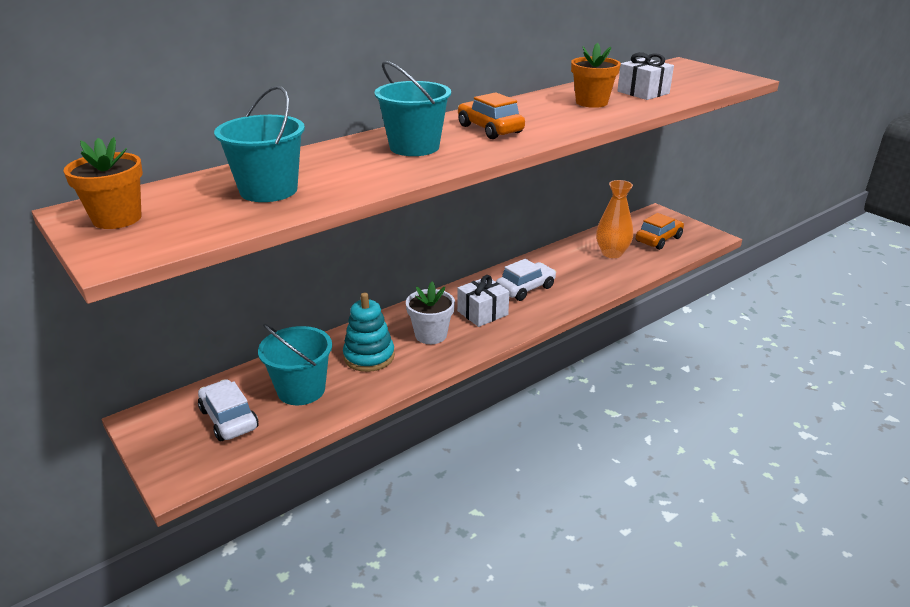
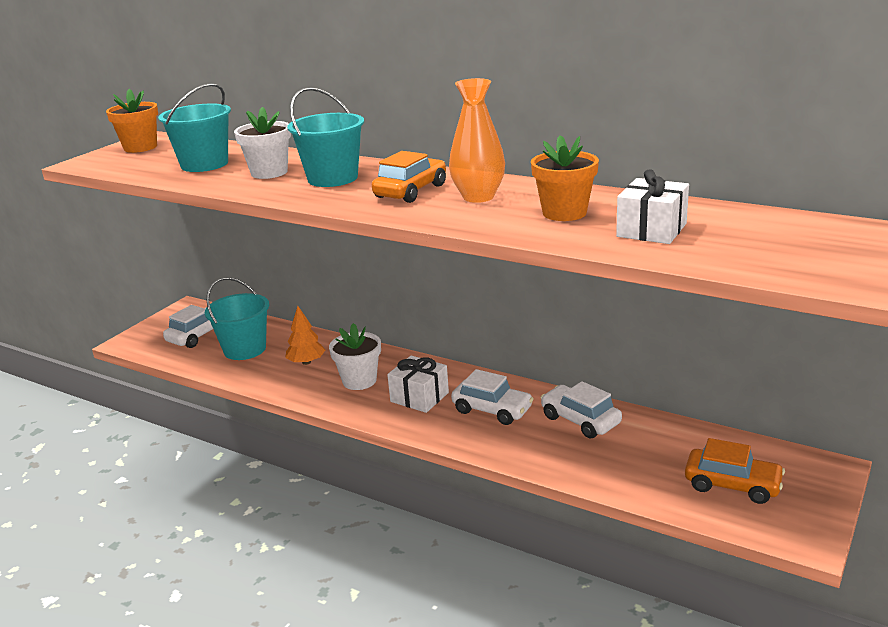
camera: 70 degrees right, 5 degrees down
turquoise stacking toy [343,293,395,372] -> orange tree [285,306,325,365]
orange vase [596,180,633,258] -> orange vase moved to [449,78,505,203]
none -> white flower pot [234,107,291,179]
none -> white car [540,381,622,439]

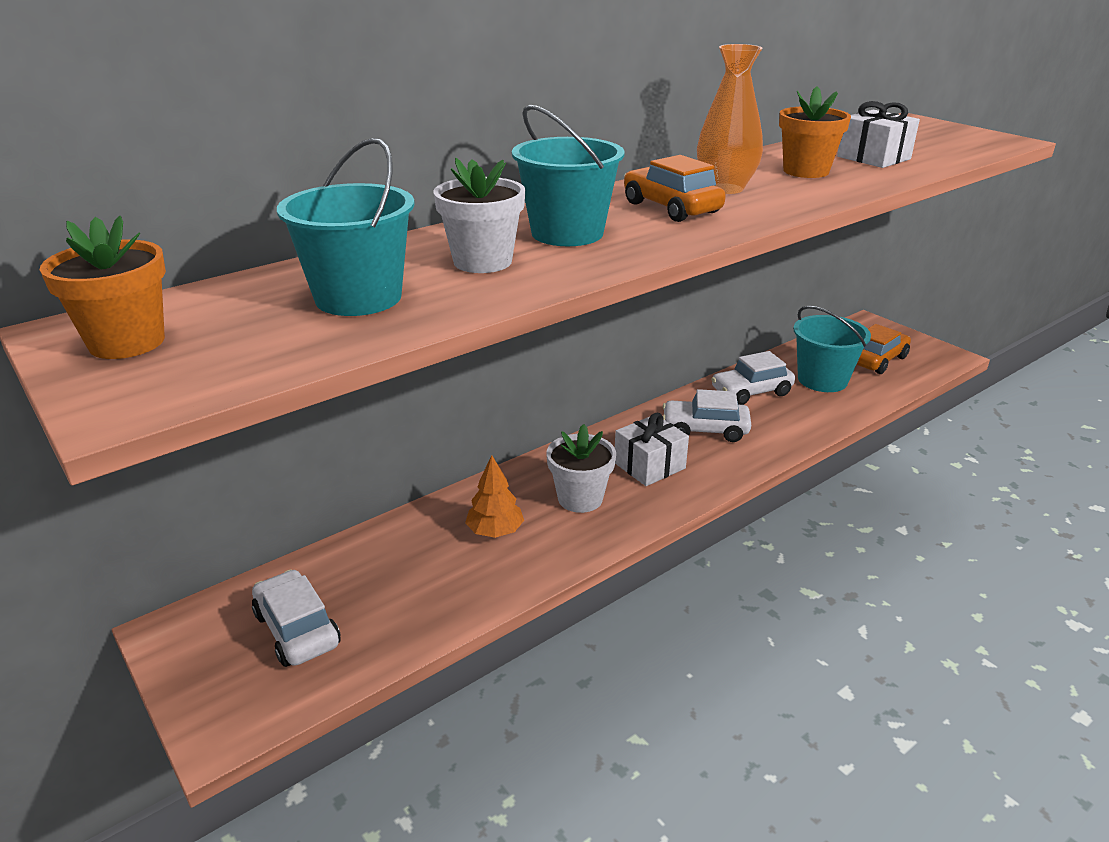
camera: 70 degrees left, 5 degrees up
turquoise bucket [205,277,269,360] -> turquoise bucket moved to [793,306,871,392]
white car [451,369,534,425] -> white car turned 135 degrees counterclockwise [663,389,751,442]

